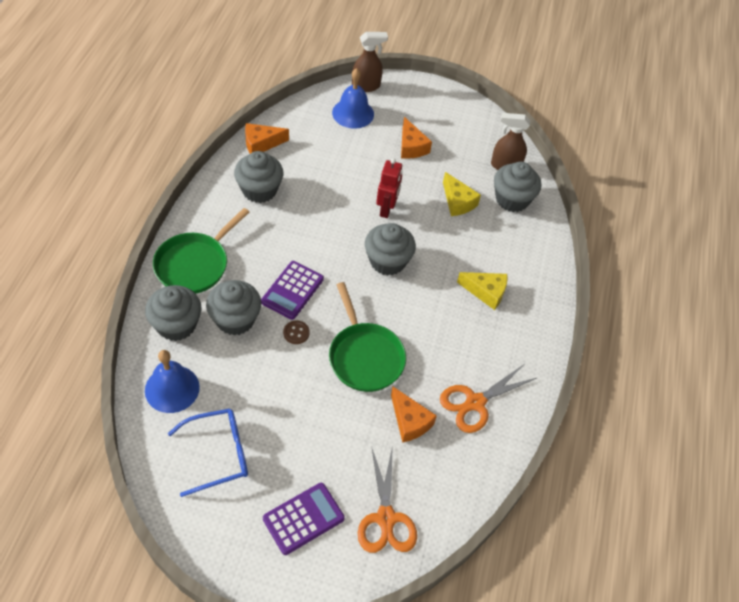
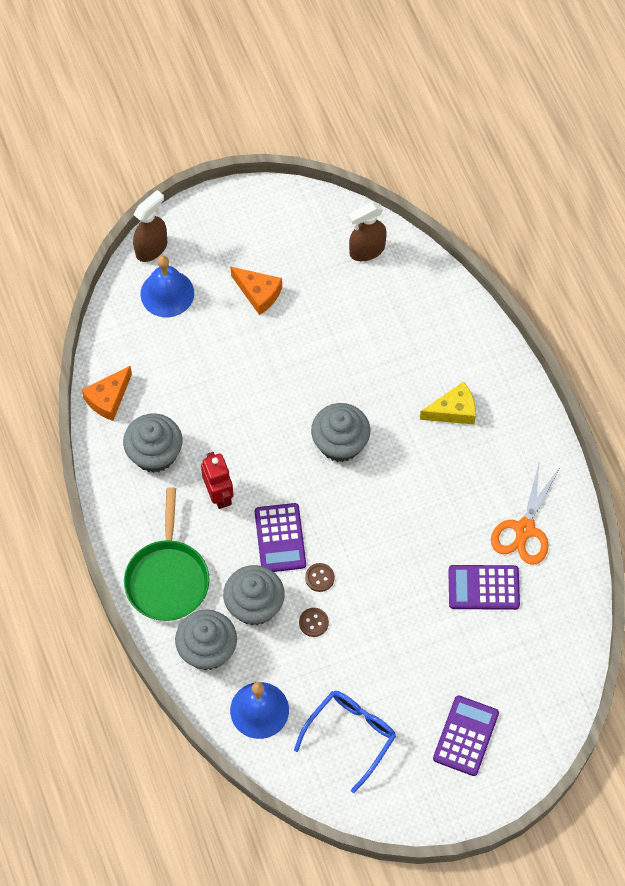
camera: 30 degrees left, 10 degrees up
green pan [329,282,406,392] -> none
orange scissors [358,445,417,553] -> none
red robot [376,158,403,218] -> red robot moved to [201,452,234,509]
orange cheese [391,387,437,443] -> purple calculator [448,565,520,610]
yellow cheese [443,172,481,216] -> none
grey cupcake [494,161,541,212] -> none
none -> brown button [299,608,329,637]

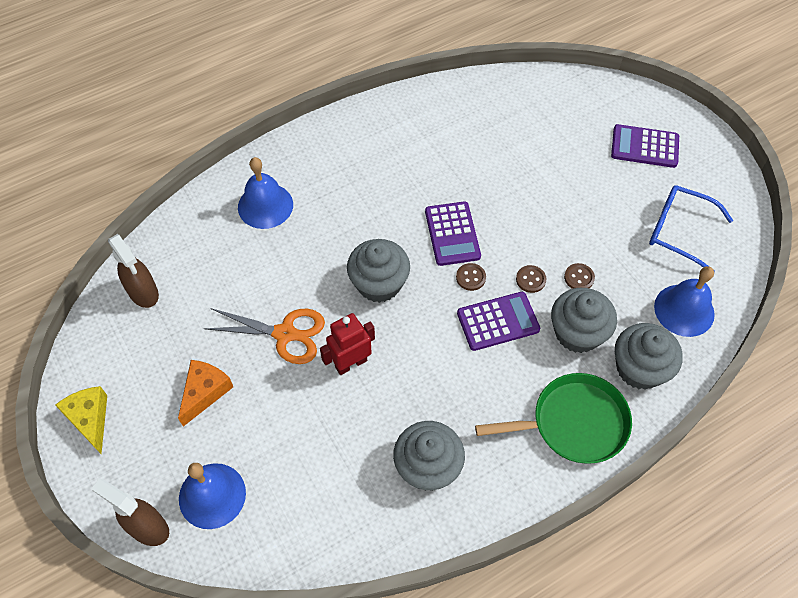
camera: 100 degrees left, 5 degrees down
orange cheese [82,366,132,421] -> none
red robot [201,452,234,509] -> red robot moved to [320,313,375,375]
yellow cheese [420,382,476,424] -> yellow cheese moved to [55,386,107,454]
purple calculator [448,565,520,610] -> purple calculator moved to [425,202,481,266]
orange scissors [491,461,560,565] -> orange scissors moved to [203,308,325,364]
none -> blue bell [238,157,293,229]
none -> brown button [456,263,486,291]

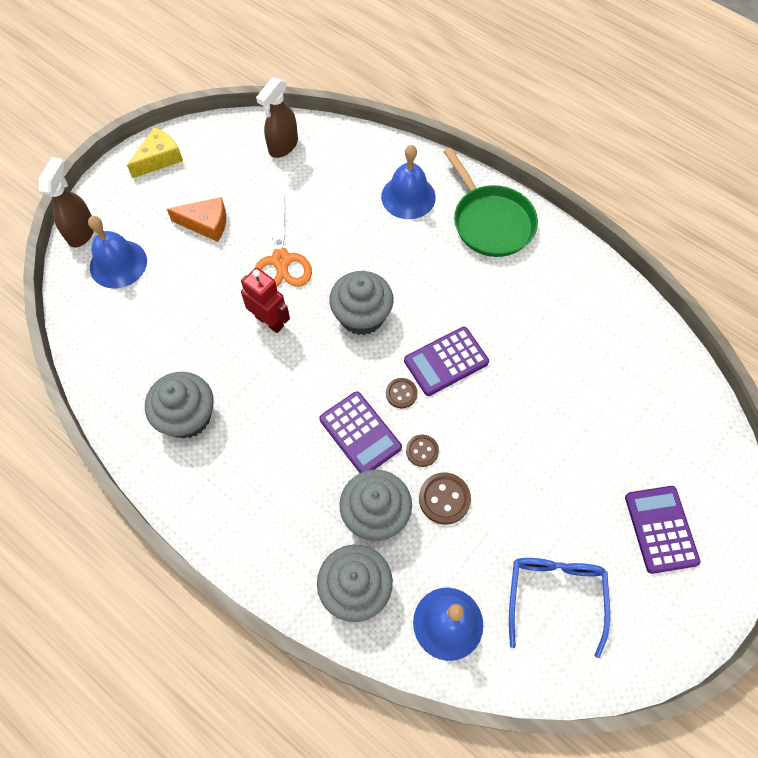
camera: 70 degrees right, 5 degrees up
green pan [475,373,632,464] -> green pan moved to [444,148,538,257]
brown button [564,263,595,289] -> brown button [419,473,471,525], size x1.53

